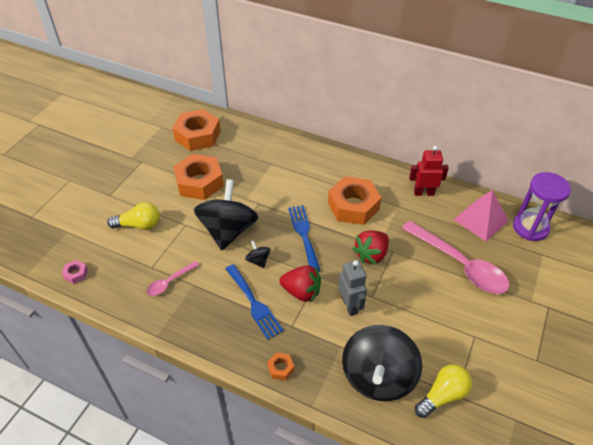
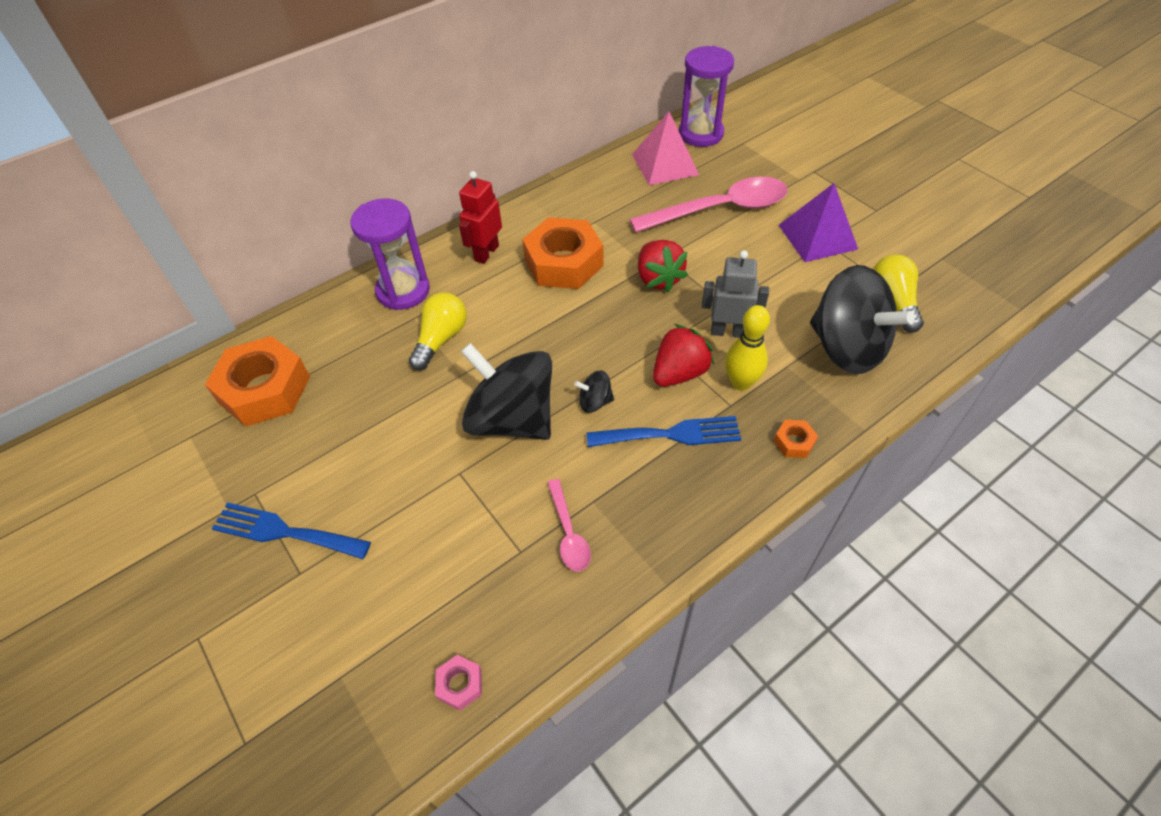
camera: 60 degrees left, 5 degrees up
yellow light bulb [107,202,160,230] -> yellow light bulb moved to [409,292,467,370]
orange nut [173,154,224,200] -> none
blue fork [288,205,321,271] -> blue fork moved to [212,502,371,559]
red robot [409,146,449,196] -> red robot moved to [459,171,502,264]
none -> purple hourglass [350,199,430,310]
none -> yellow bowling pin [725,305,770,390]
none -> purple pyramid [779,183,858,262]

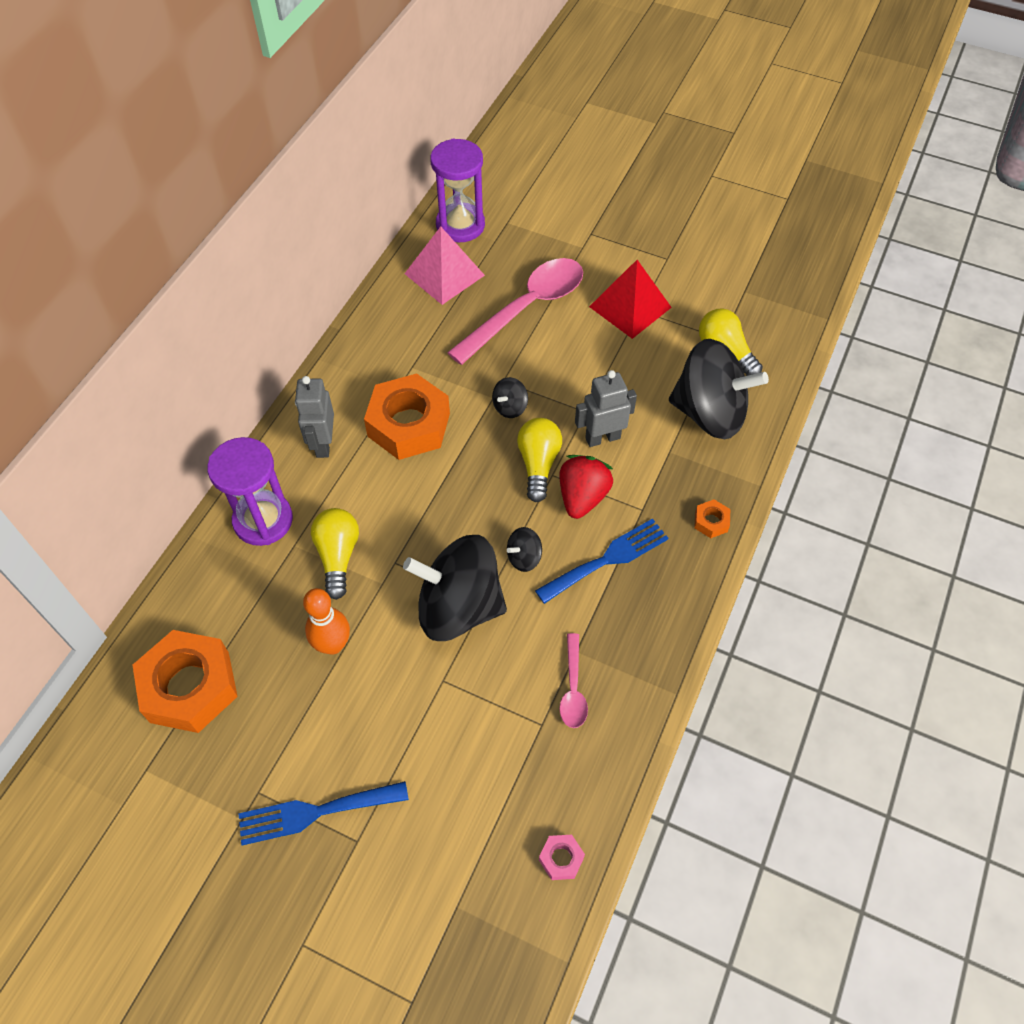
camera: 30 degrees left, 5 degrees up
red robot [459,171,502,264] -> grey robot [295,376,334,458]
pink spoon [547,479,591,571] -> pink spoon turned 45 degrees clockwise [559,633,588,728]
red strawberry [638,240,688,292] -> black spinning top [492,377,528,418]
yellow bowling pin [725,305,770,390] -> none
purple pyramid [779,183,858,262] -> red pyramid [589,260,672,339]
none -> orange bowling pin [303,588,350,655]
none -> yellow light bulb [517,418,562,502]

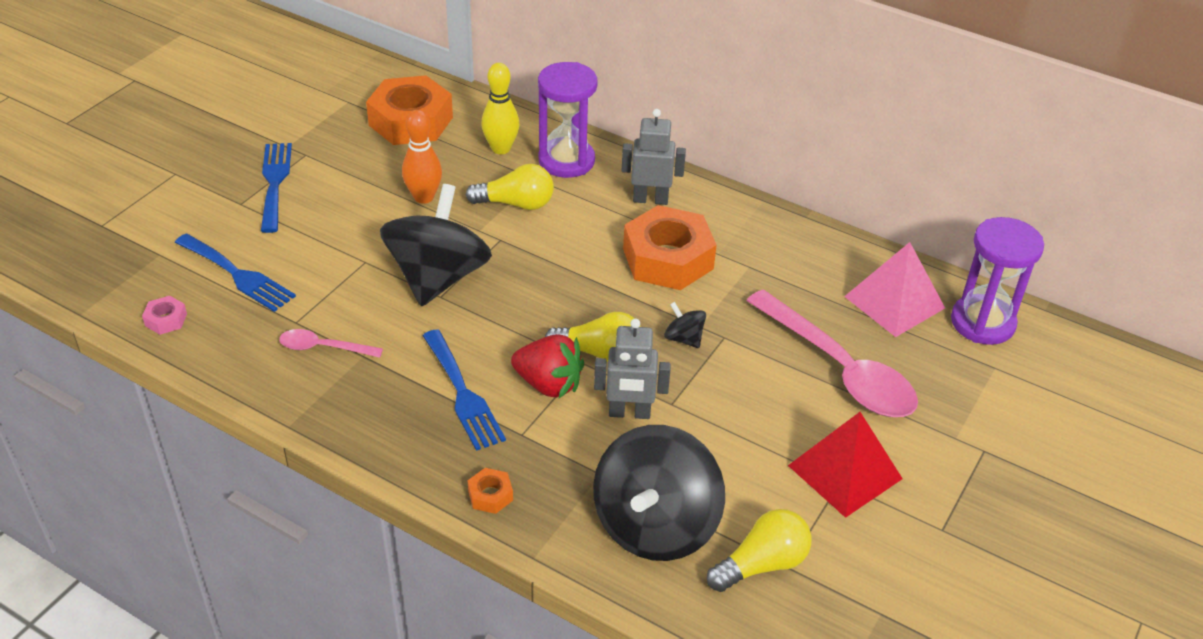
camera: 95 degrees right, 15 degrees down
black spinning top [507,527,542,572] -> none
grey robot [575,370,637,447] -> grey robot turned 105 degrees clockwise [594,319,671,419]
none -> blue fork [175,233,296,312]
none -> yellow bowling pin [481,63,519,154]

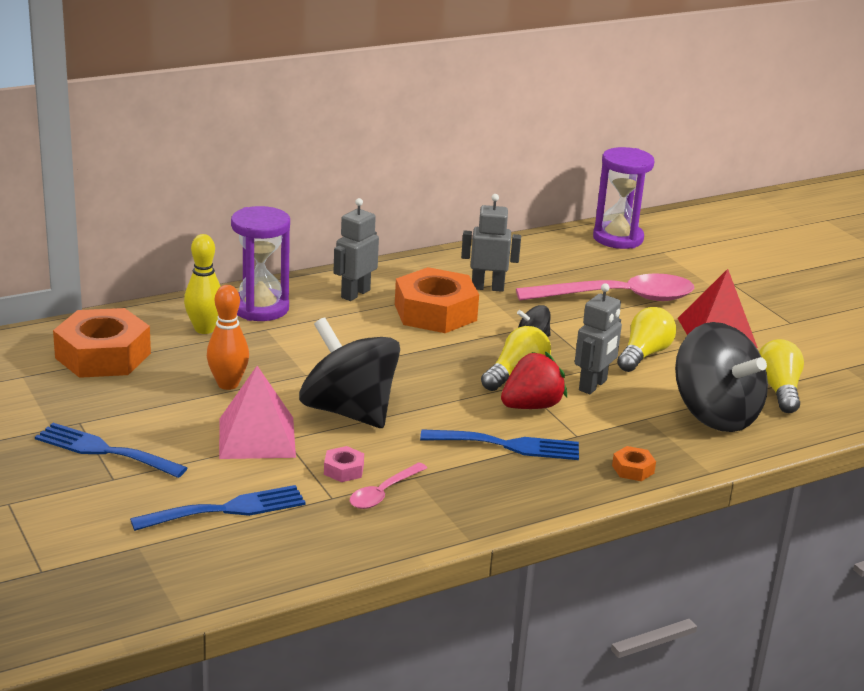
camera: 60 degrees left, 15 degrees down
pink nut [142,296,187,335] -> pink nut moved to [324,446,364,482]
yellow light bulb [466,164,554,210] -> yellow light bulb moved to [617,307,676,372]
pink pyramid [844,242,945,337] -> pink pyramid moved to [219,366,296,459]
none -> grey robot [461,194,521,292]

